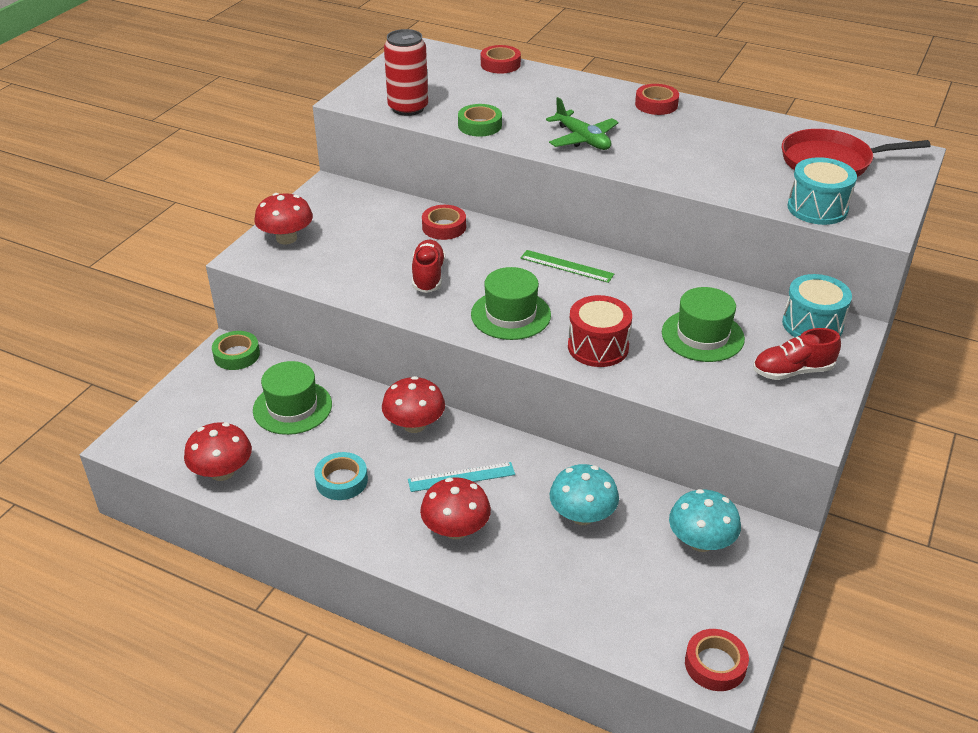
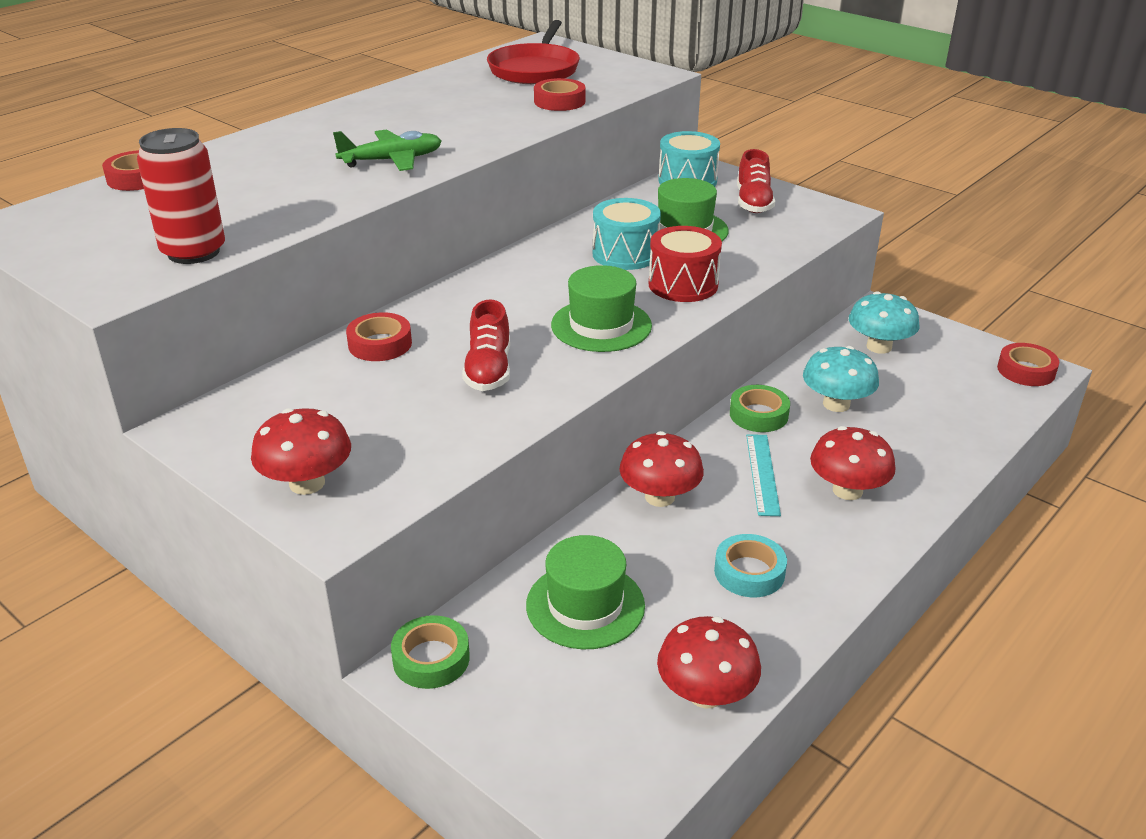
camera: 75 degrees left, 5 degrees down
red shoe [412,240,445,293] -> red shoe turned 105 degrees counterclockwise [462,299,510,391]
green tape [458,104,502,137] -> green tape moved to [730,385,790,432]
green ruler [520,250,614,283] -> none
red tape [635,84,679,115] -> red tape moved to [534,78,585,111]
turquoise drum [787,157,857,225] -> turquoise drum moved to [593,198,661,270]

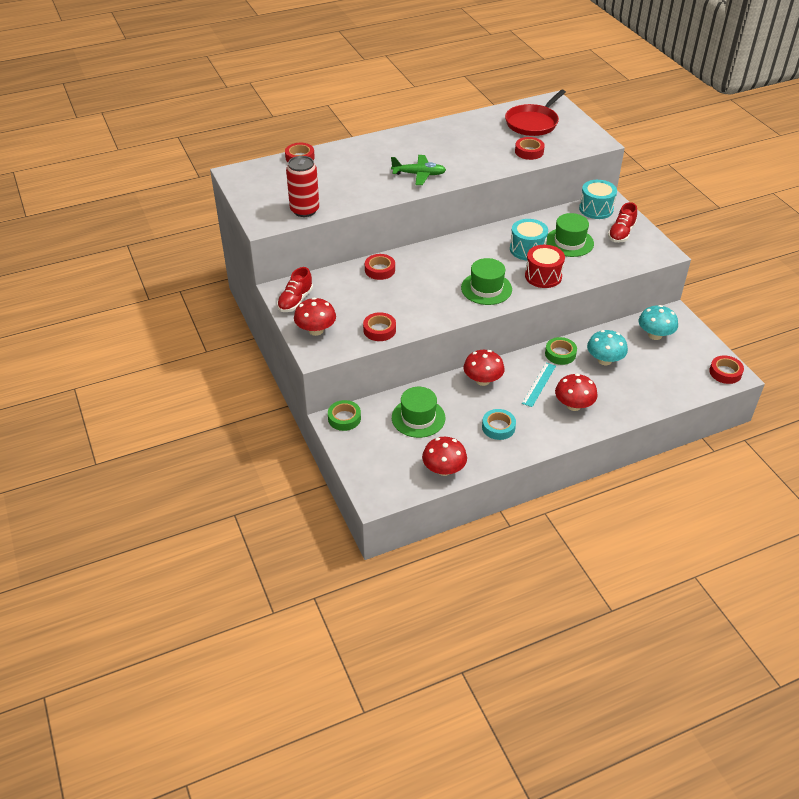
camera: 25 degrees right, 10 degrees up
red shoe [462,299,510,391] -> red shoe moved to [277,267,313,312]
none -> red tape [363,312,396,341]

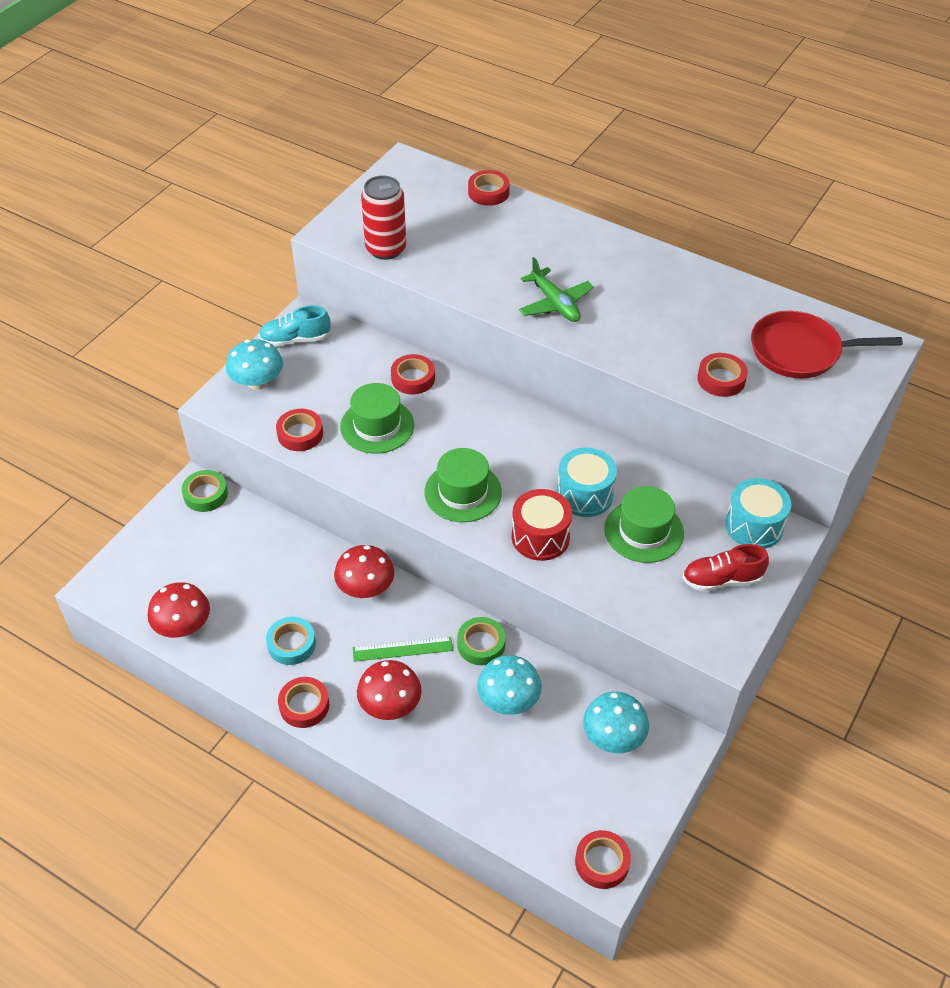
camera: 55 degrees right, 5 degrees up
red shoe [277,267,313,312] -> turquoise shoe [259,305,330,347]
red mushroom [294,298,336,336] -> turquoise mushroom [226,339,283,390]
green hat [392,387,445,438] -> green hat moved to [340,383,414,454]
turquoise ruler [522,363,556,407] -> green ruler [353,637,453,662]
none -> red tape [278,677,329,728]

